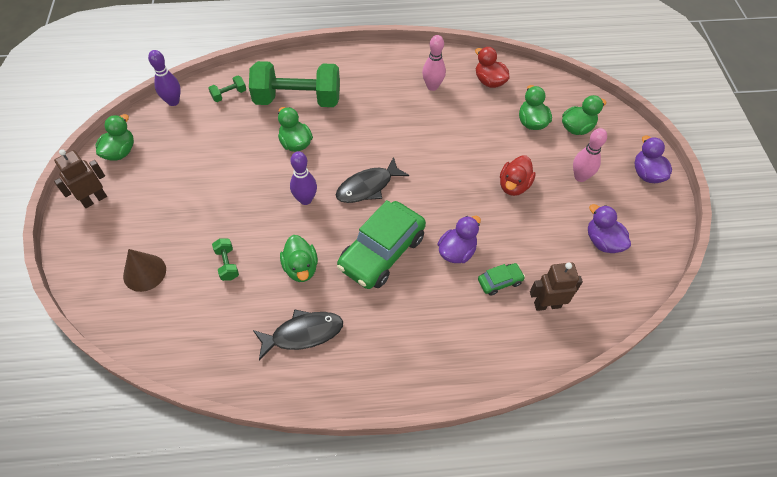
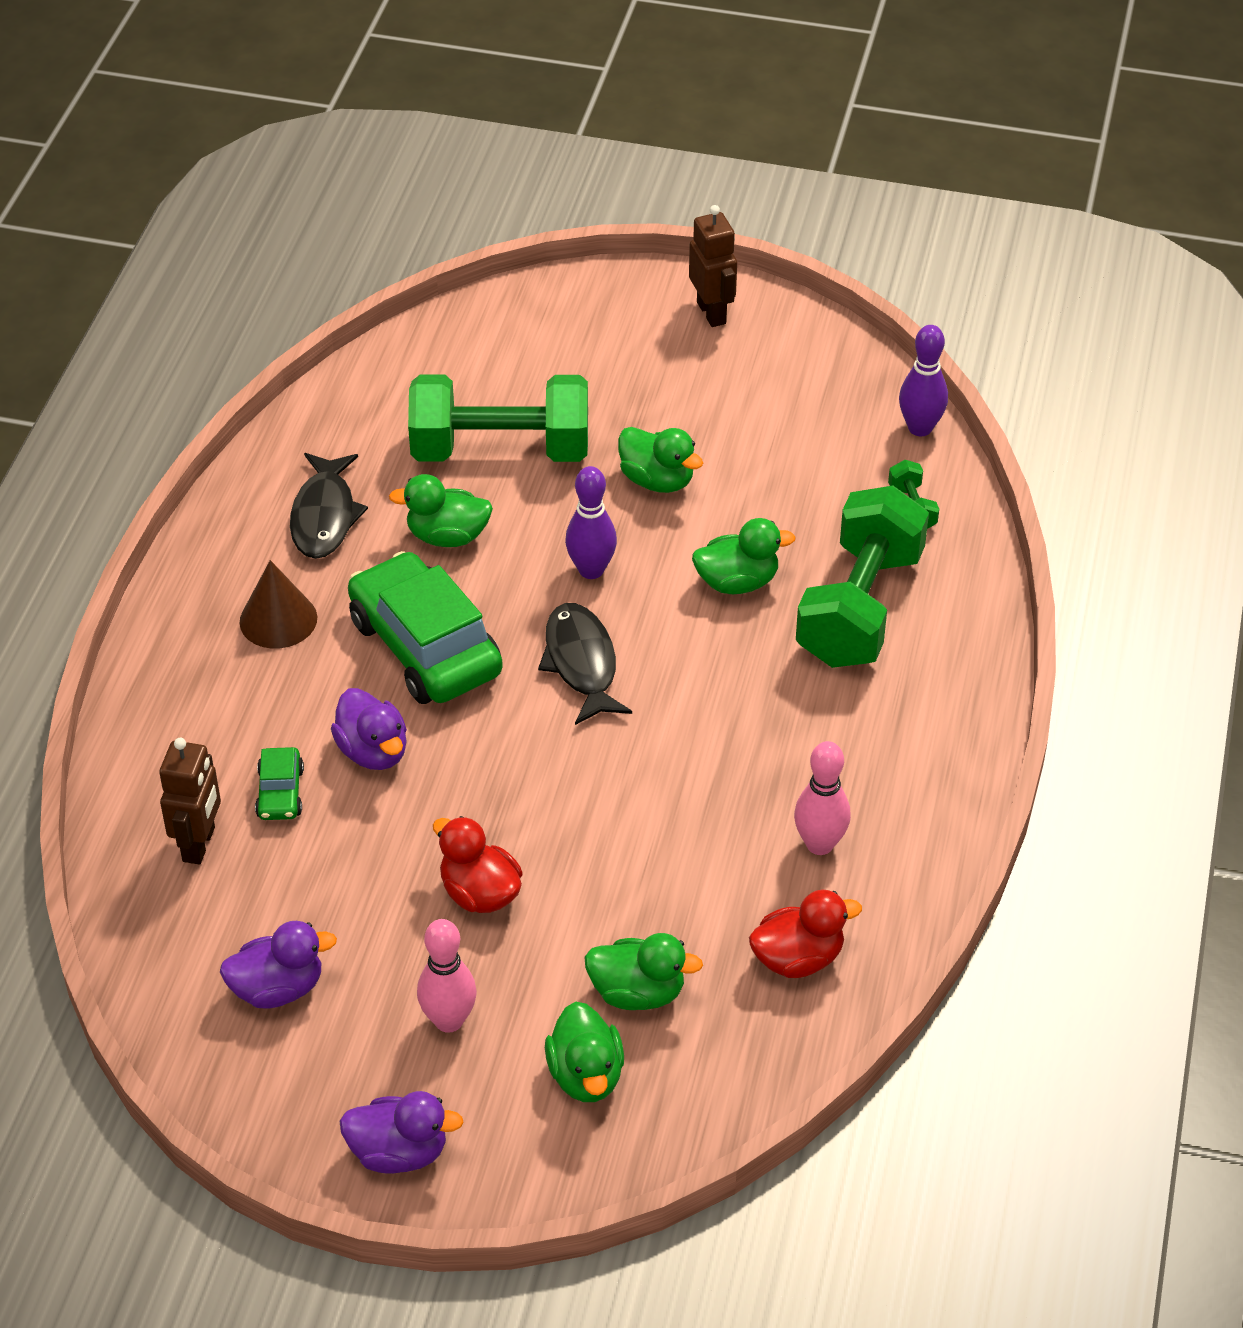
camera: 110 degrees right, 10 degrees down
green duck [96,114,134,161] -> green duck moved to [618,427,703,493]
brown cone [123,249,166,292] -> brown cone moved to [240,560,317,648]
green dumbbell [212,238,239,281] -> green dumbbell [408,374,588,462], size x2.48

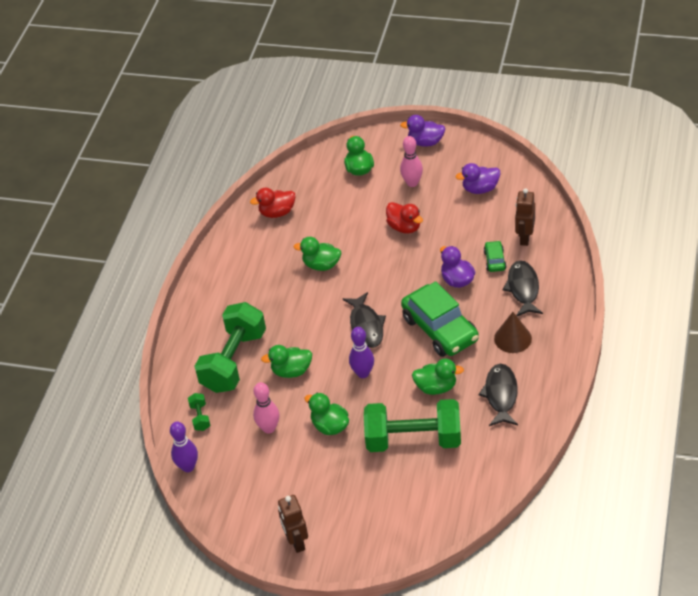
camera: 175 degrees left, 0 degrees up
green duck [584,933,703,1010] -> green duck moved to [293,237,341,271]
pink bowling pin [794,741,851,855] -> pink bowling pin moved to [253,382,279,434]
none -> black fish [503,260,543,316]

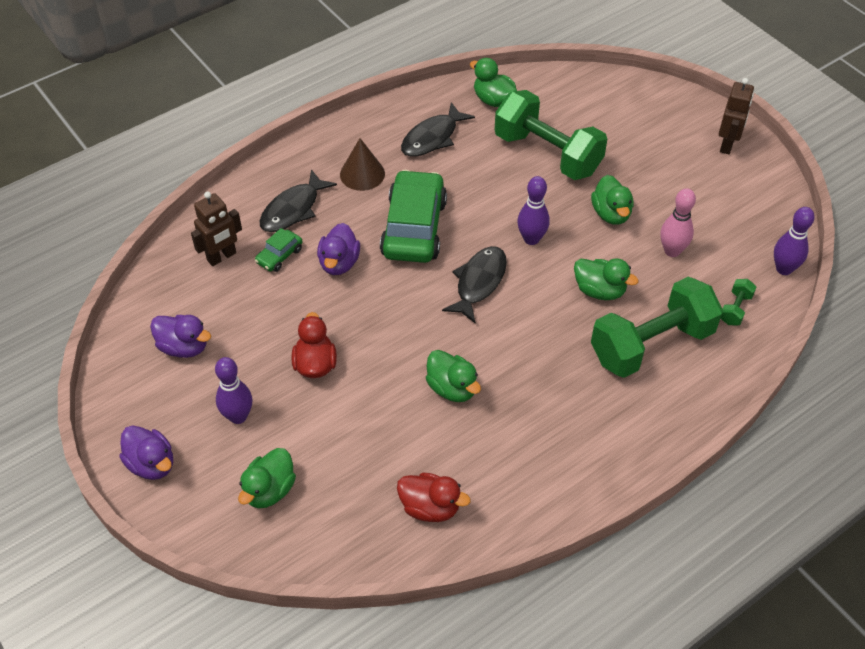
camera: 145 degrees left, 5 degrees up
pink bowling pin [400,136,423,187] -> purple bowling pin [215,357,252,424]
green duck [412,359,464,395] -> green duck moved to [470,58,517,107]

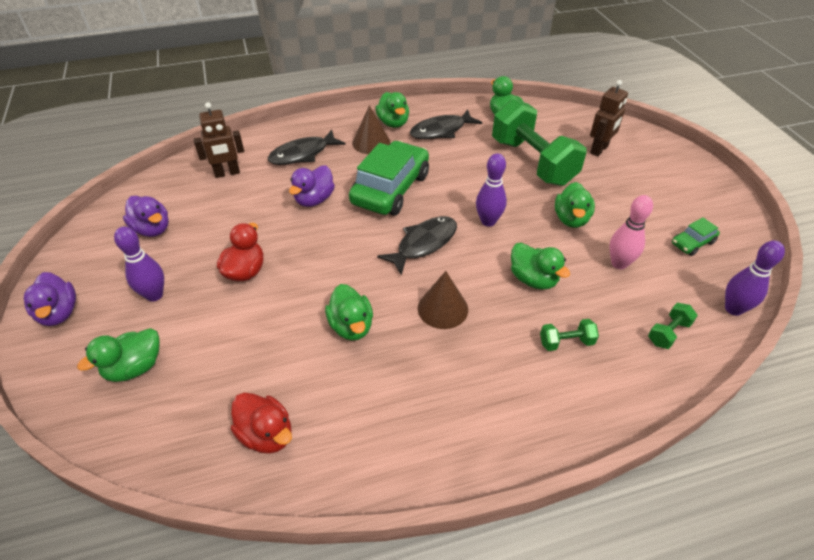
camera: 20 degrees right, 5 degrees down
green car [255,228,303,272] -> green car moved to [672,217,720,256]
green dumbbell [591,277,723,378] -> green dumbbell [540,319,599,351], size x0.40
brown robot [719,78,754,154] -> brown robot moved to [590,80,628,156]
none -> green duck [376,92,409,128]
none -> brown cone [418,271,468,329]

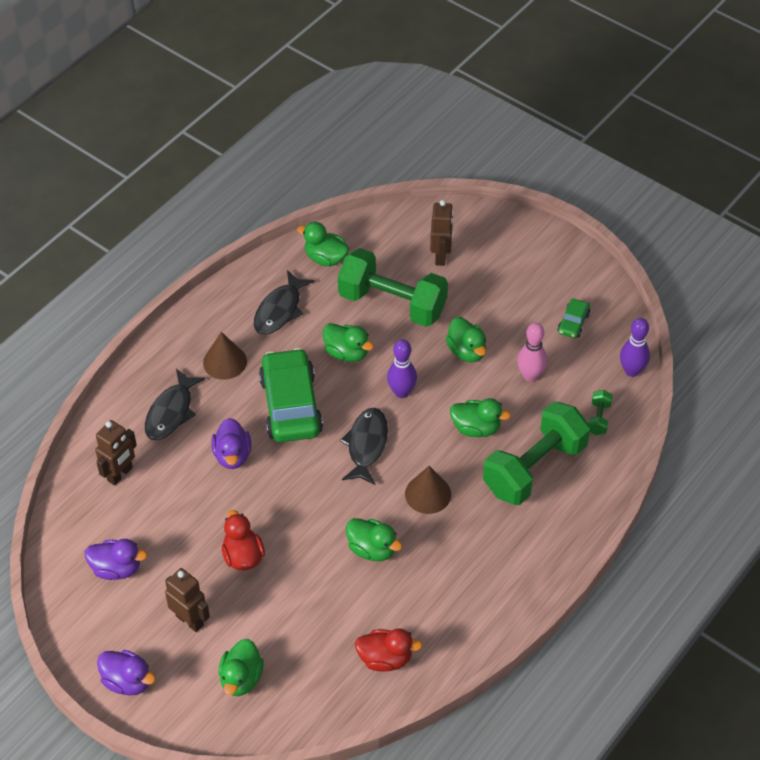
camera: 35 degrees left, 5 degrees up
purple bowling pin [114,226,164,302] -> brown robot [165,568,210,632]
green duck [376,92,409,128] -> green duck moved to [323,323,374,362]
green dumbbell [540,319,599,351] -> green dumbbell [483,401,590,505], size x2.48

